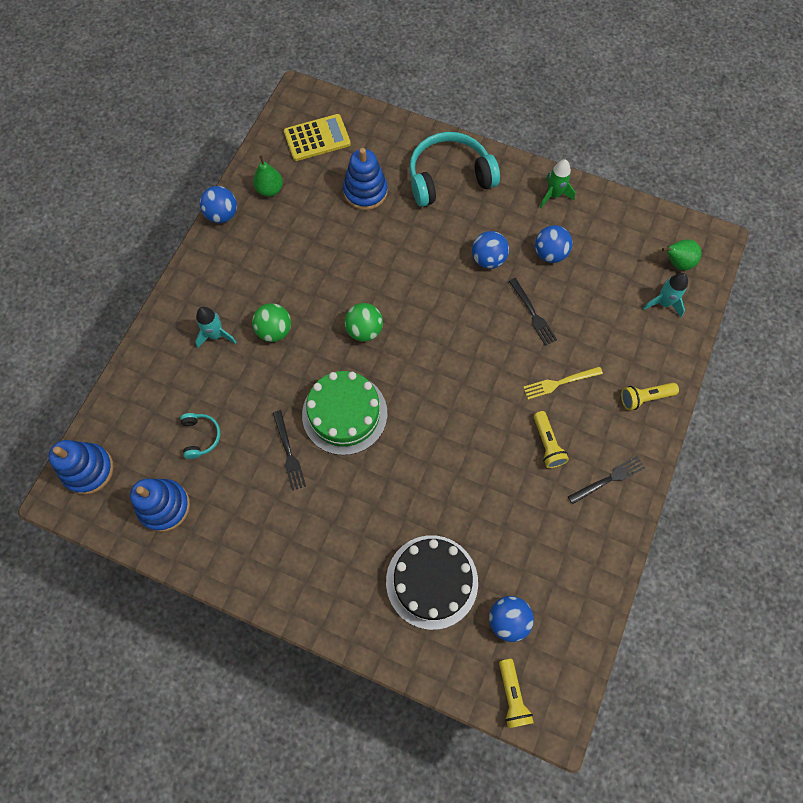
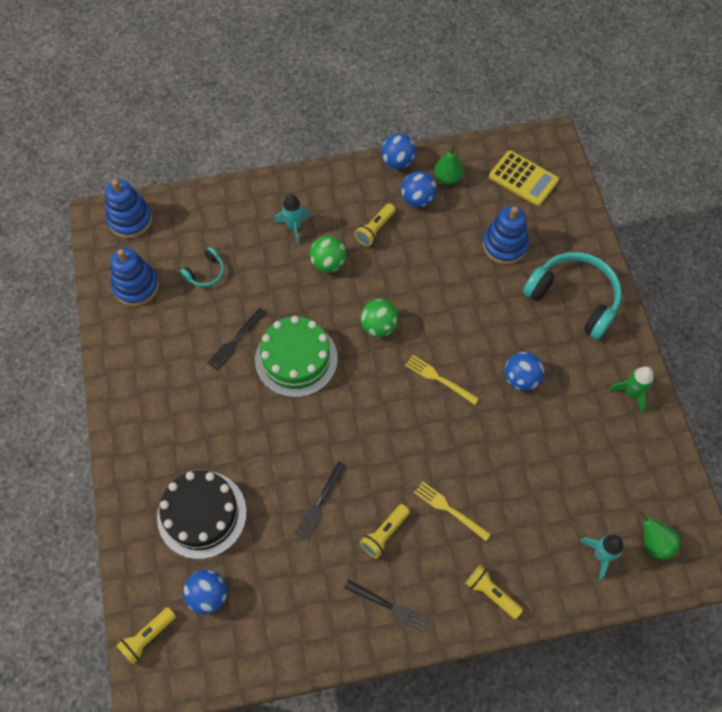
camera: 55 degrees right, 5 degrees down
black fork [509,278,557,346] -> black fork moved to [294,461,346,540]
blue ball [535,225,573,263] -> blue ball moved to [401,171,437,207]
none -> yellow flashlight [355,204,396,246]
none -> yellow fork [405,355,479,405]

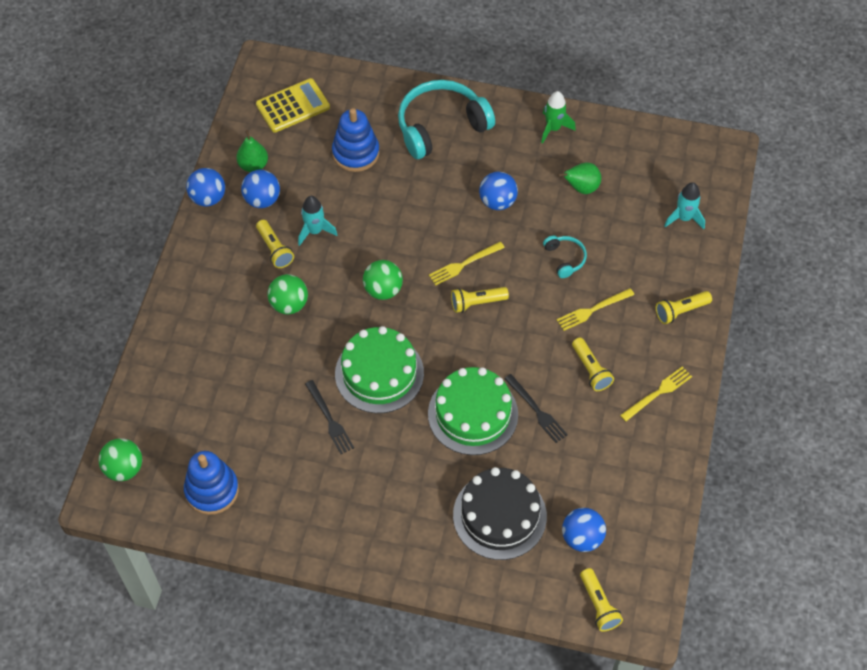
camera: 65 degrees left, 5 degrees down
blue stacking toy [105,180,153,238] -> green ball [99,438,142,481]
turquoise headphones [180,247,224,287] -> turquoise headphones moved to [543,236,587,278]
turquoise rocket [274,194,310,245] -> turquoise rocket moved to [298,196,337,246]
black fork [344,580,430,633] -> yellow fork [620,367,692,422]
green pear [638,511,680,559] -> green pear moved to [557,162,601,194]
none -> green cake [428,367,518,455]
none -> yellow flashlight [451,287,509,313]

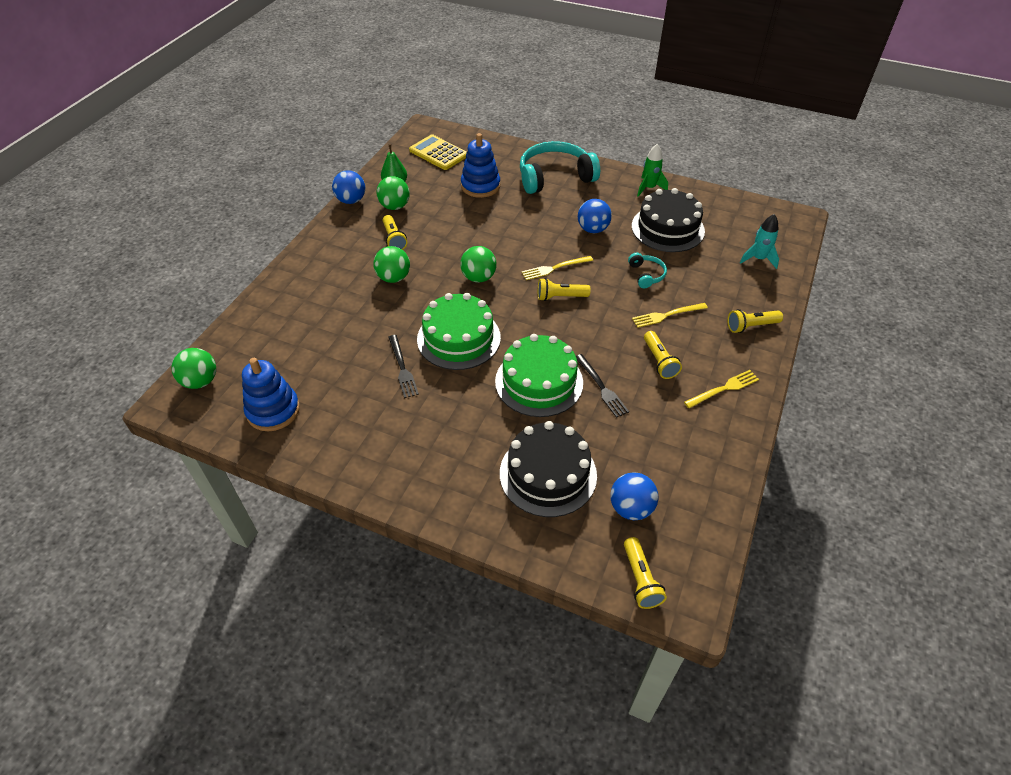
camera: 10 degrees right, 10 degrees down
blue ball [241,170,280,208] -> green ball [377,176,410,210]
yellow calculator [256,78,330,133] -> yellow calculator turned 120 degrees counterclockwise [409,134,467,170]
turquoise rocket [298,196,337,246] -> none
green pear [557,162,601,194] -> black cake [632,188,705,252]

